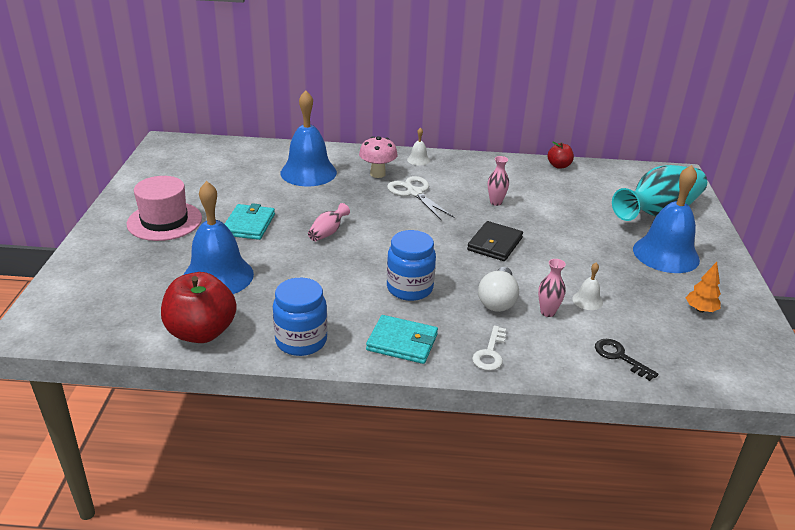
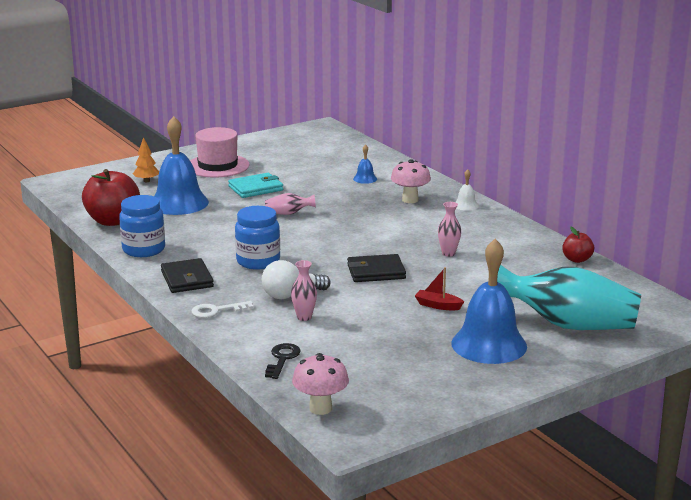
camera: 55 degrees right, 10 degrees down
blue bell [280,90,337,186] -> blue bell [353,144,377,184], size x0.43
turquoise wallet [366,315,438,364] -> black wallet [161,258,214,293]
white scissors [387,176,455,220] -> none
white bell [572,263,603,310] -> none
orange tree [686,262,721,313] -> orange tree moved to [133,137,159,182]
none -> pink mushroom [292,353,349,415]
none -> red boat [415,267,464,310]

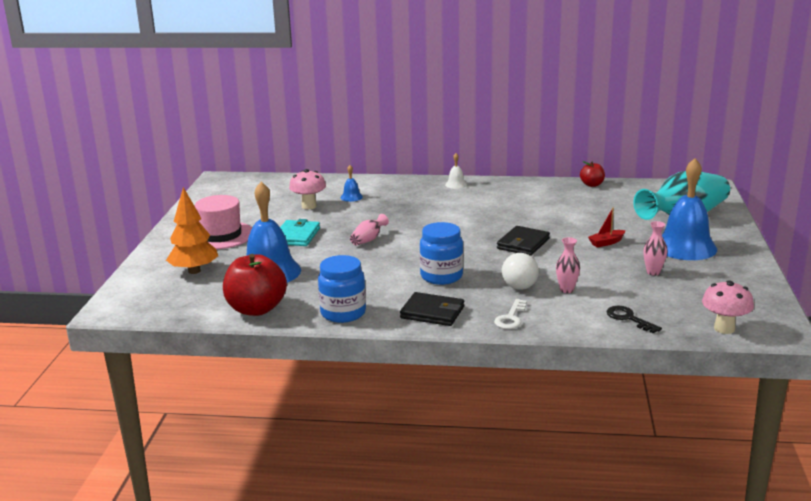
camera: 50 degrees left, 0 degrees up
orange tree [133,137,159,182] -> orange tree [166,187,218,274], size x1.75
pink mushroom [391,159,431,203] -> pink mushroom moved to [289,169,326,209]
pink vase [438,202,461,257] -> pink vase moved to [643,221,668,276]

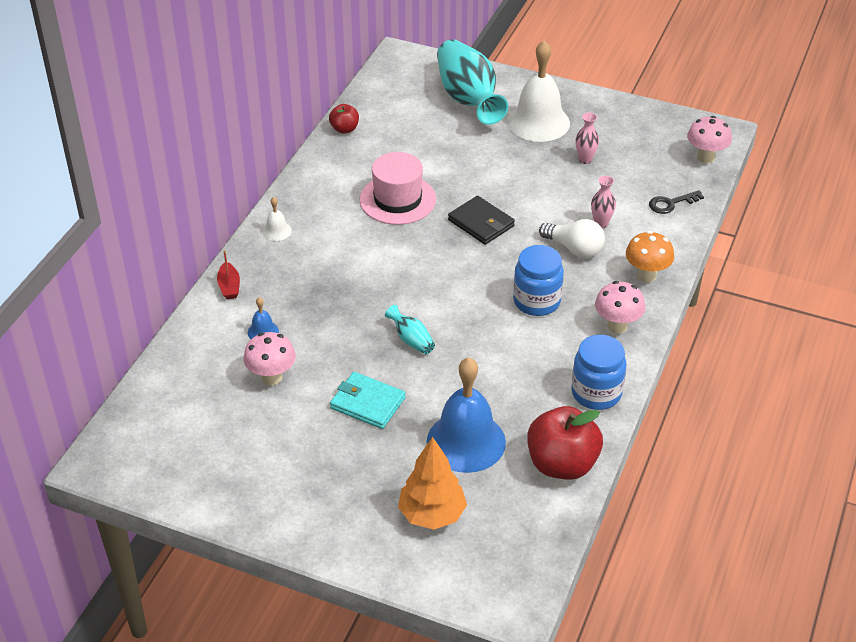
camera: 75 degrees left, 20 degrees up
pink hat [195,195,252,249] -> pink hat moved to [359,152,436,225]
pink vase [350,214,389,245] -> turquoise vase [385,305,435,354]
black wallet [400,292,464,326] -> pink mushroom [595,281,645,333]
white key [494,299,527,329] -> orange mushroom [626,231,674,282]
red boat [588,208,625,247] -> red boat moved to [217,250,240,299]
blue bell [662,158,717,260] -> white bell [507,41,570,142]

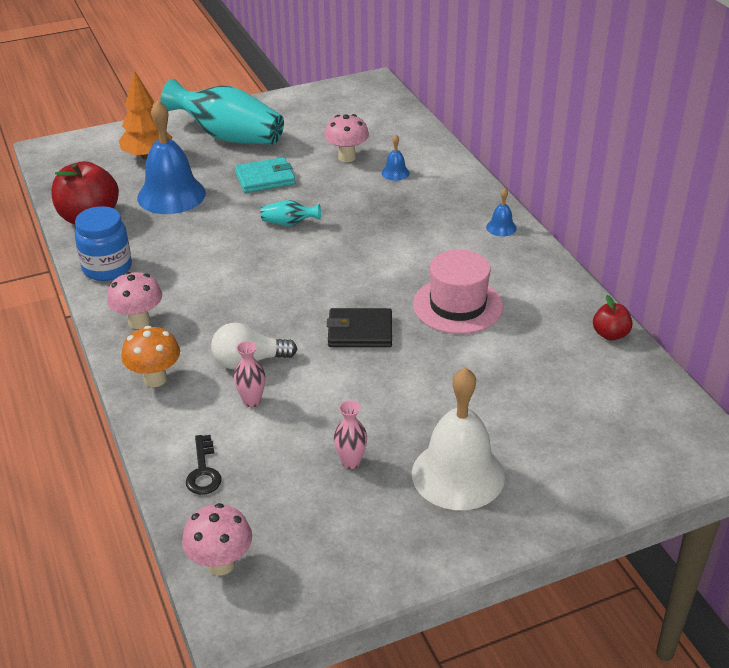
camera: 135 degrees right, 5 degrees down
red boat [217,250,240,299] -> none
white bell [263,197,292,241] -> blue bell [486,188,517,236]
turquoise vase [437,39,508,125] -> turquoise vase moved to [160,79,284,145]
blue jar [513,245,564,316] -> none
black key [649,190,704,214] -> black key turned 150 degrees clockwise [186,435,222,495]

